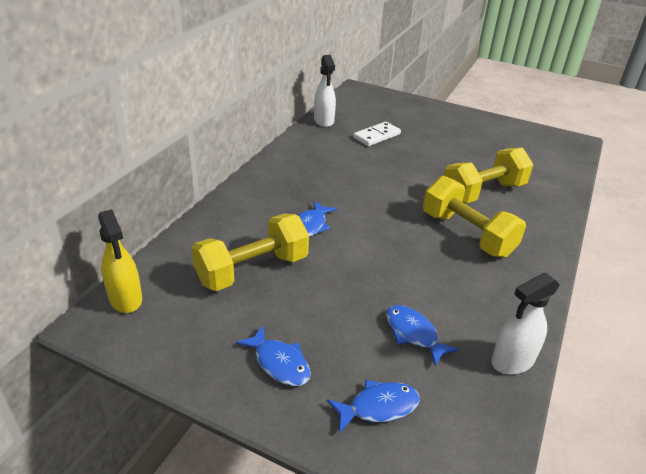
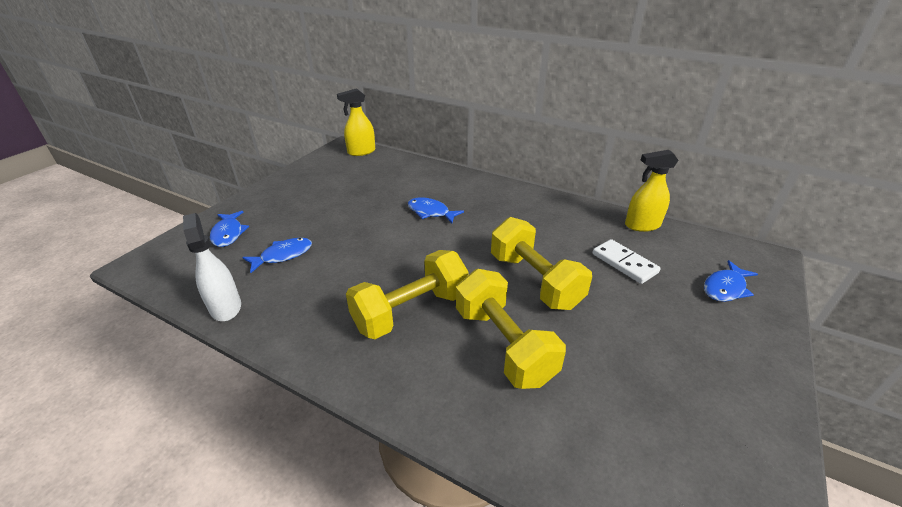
camera: 95 degrees right, 0 degrees up
yellow dumbbell [191,214,309,291] -> yellow dumbbell moved to [491,217,592,310]
blue fish [236,325,311,386] -> blue fish moved to [704,260,758,302]
white spray bottle [314,55,336,127] -> yellow spray bottle [625,150,678,232]

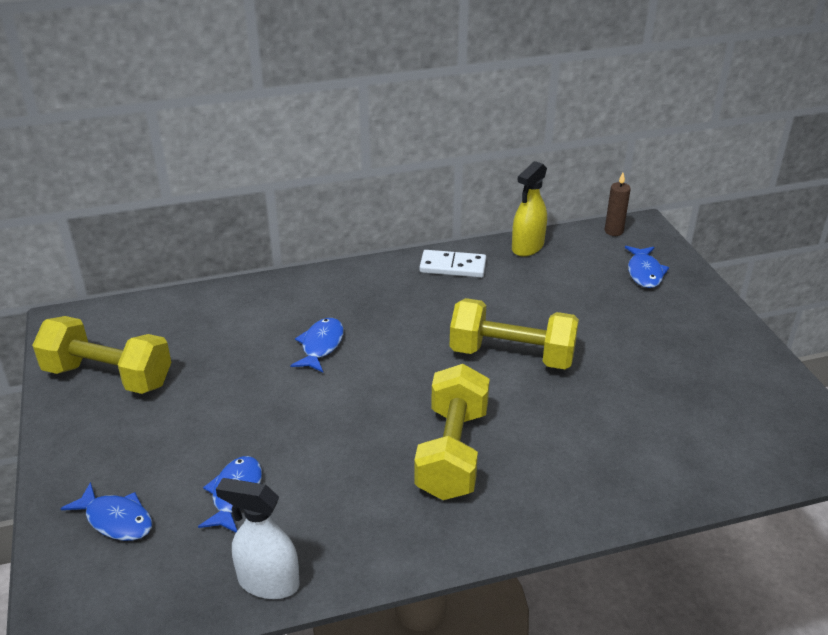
camera: 45 degrees left, 0 degrees up
yellow spray bottle [337,88,375,156] -> none
blue fish [408,197,464,223] -> blue fish turned 120 degrees clockwise [290,318,344,373]
yellow dumbbell [456,269,566,389] -> yellow dumbbell moved to [32,316,171,394]
white domino [592,239,661,284] -> white domino moved to [419,250,486,278]
none -> brown candle [605,173,631,236]

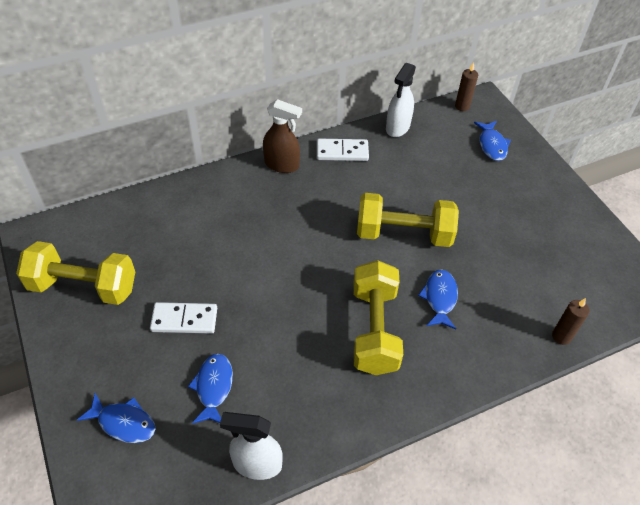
camera: 10 degrees left, 15 degrees up
blue fish [290,318,344,373] -> blue fish moved to [418,270,458,329]
yellow spray bottle [512,161,547,257] -> white spray bottle [386,63,416,137]
none -> white domino [150,302,217,334]
none -> brown spray bottle [263,99,302,173]
none -> brown candle [552,298,590,345]

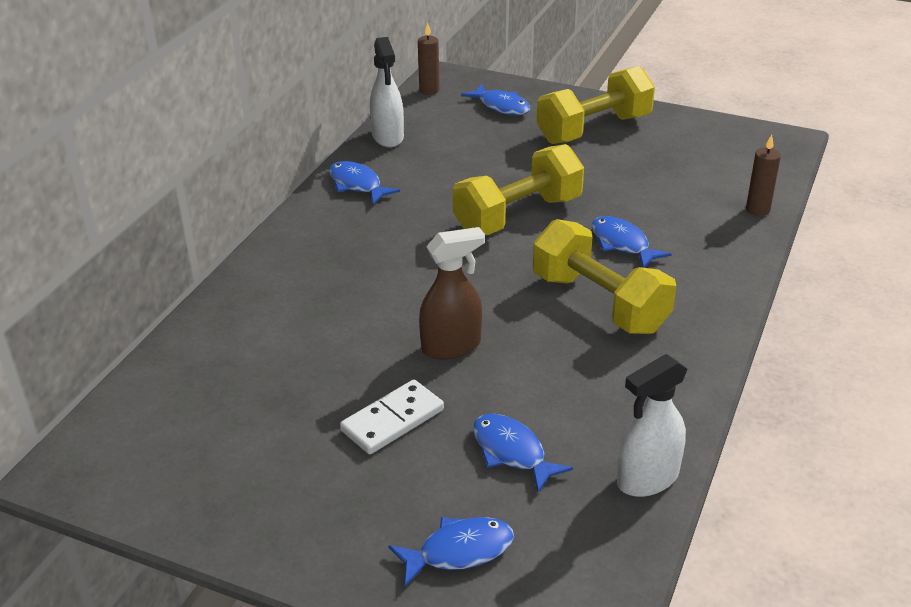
camera: 40 degrees left, 15 degrees down
yellow dumbbell [16,241,135,305] -> yellow dumbbell moved to [537,66,655,144]
brown spray bottle [263,99,302,173] -> brown spray bottle moved to [419,227,485,360]
white domino [317,139,369,161] -> blue fish [329,161,400,204]

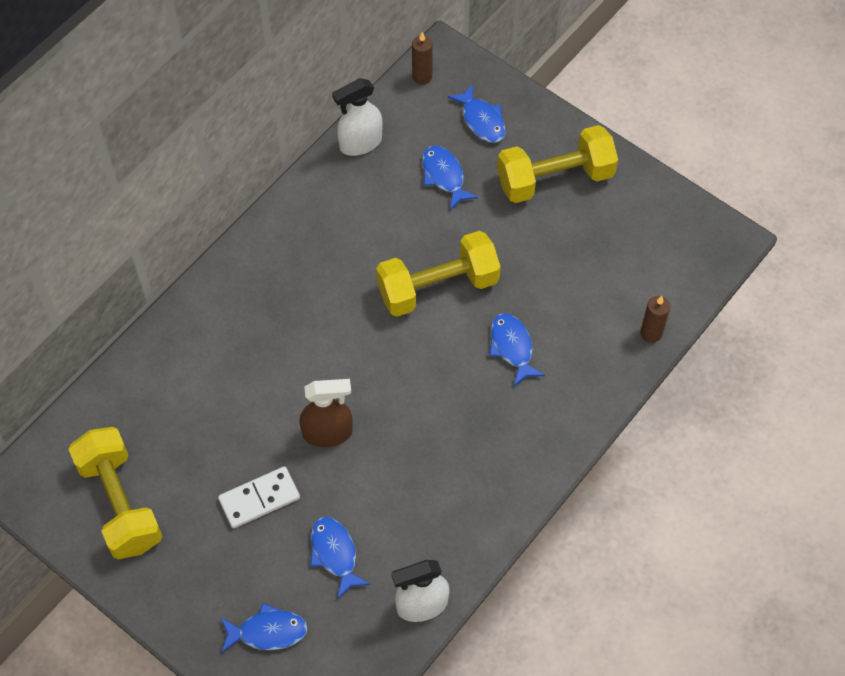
camera: 15 degrees right, 25 degrees up
blue fish [329,161,400,204] -> blue fish moved to [422,146,478,210]
white spray bottle [370,37,404,147] -> white spray bottle turned 60 degrees clockwise [332,78,382,156]
yellow dumbbell [533,219,676,334] -> yellow dumbbell moved to [69,427,162,560]

